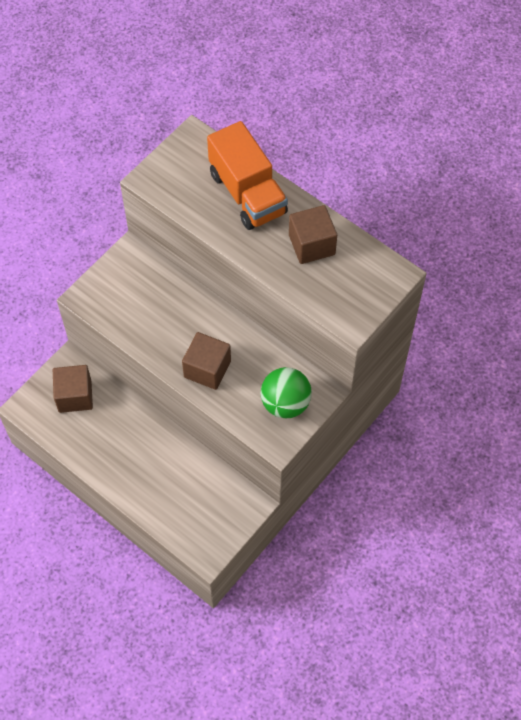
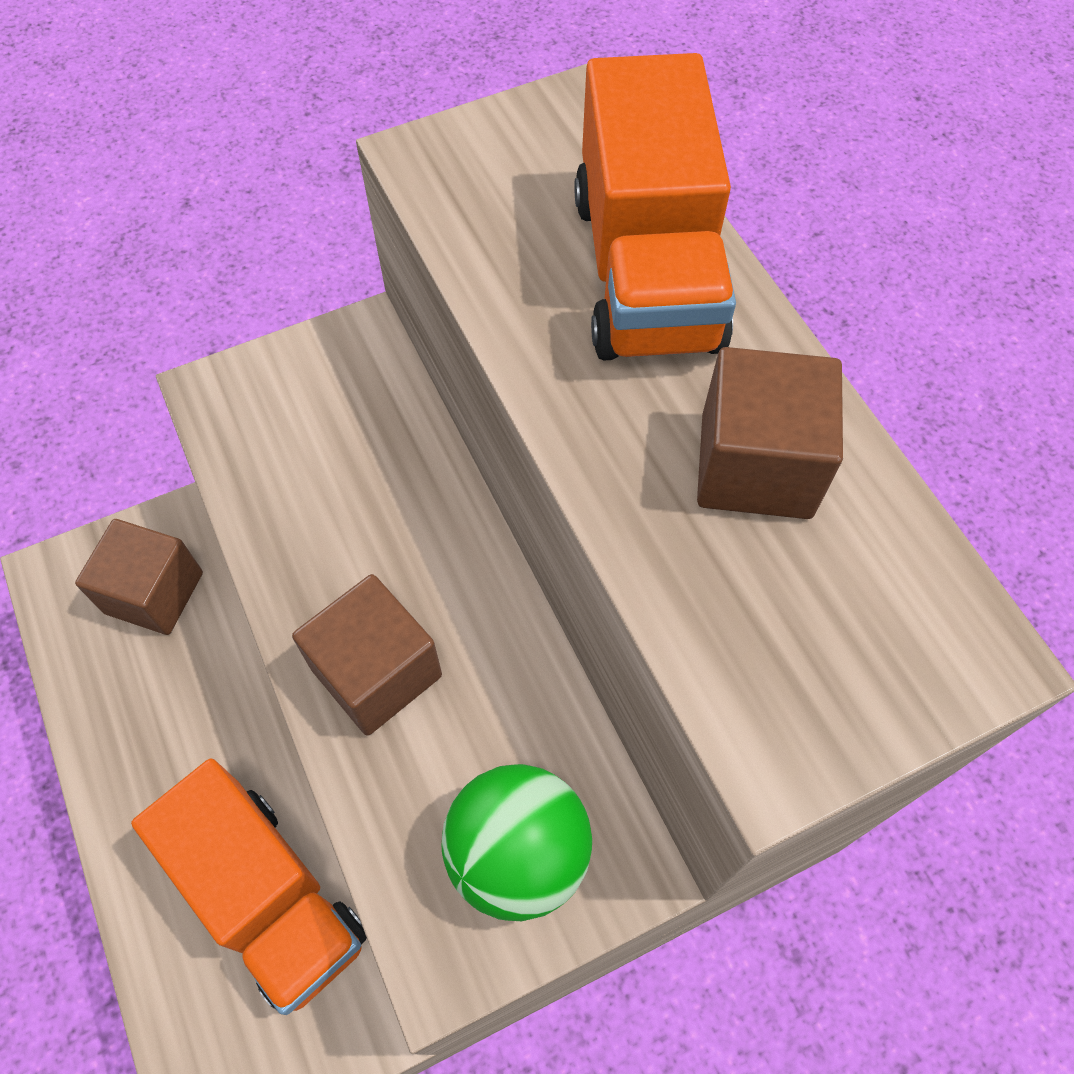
camera: 25 degrees right, 0 degrees up
none -> orange truck [131,759,367,1015]

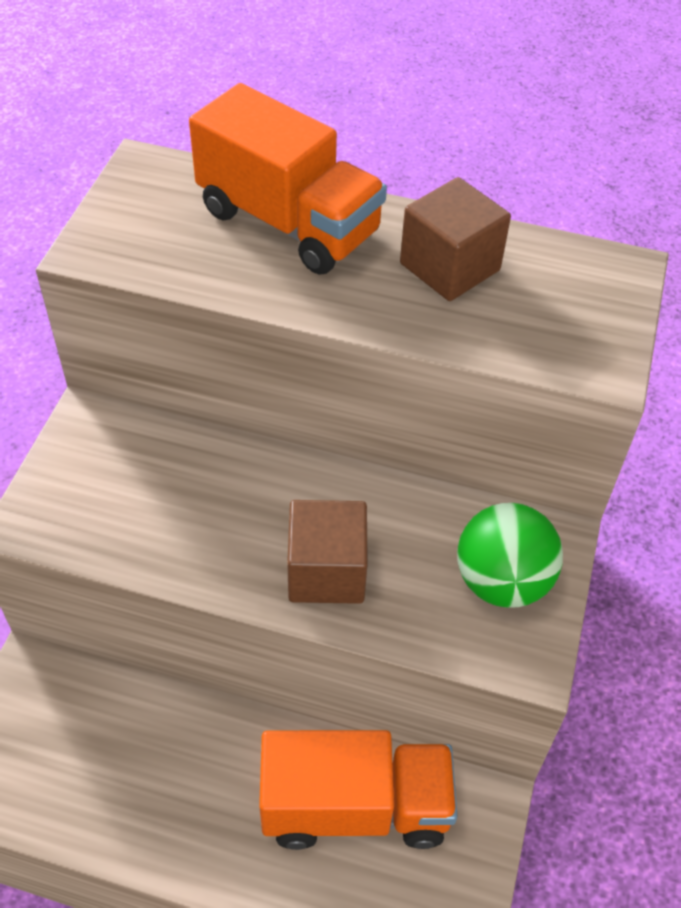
camera: 50 degrees left, 10 degrees down
brown cube [75,519,203,635] -> none

